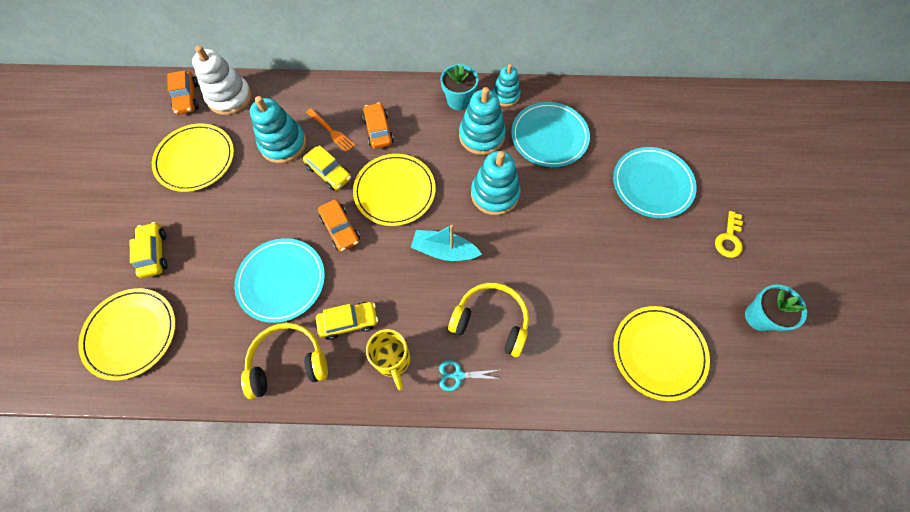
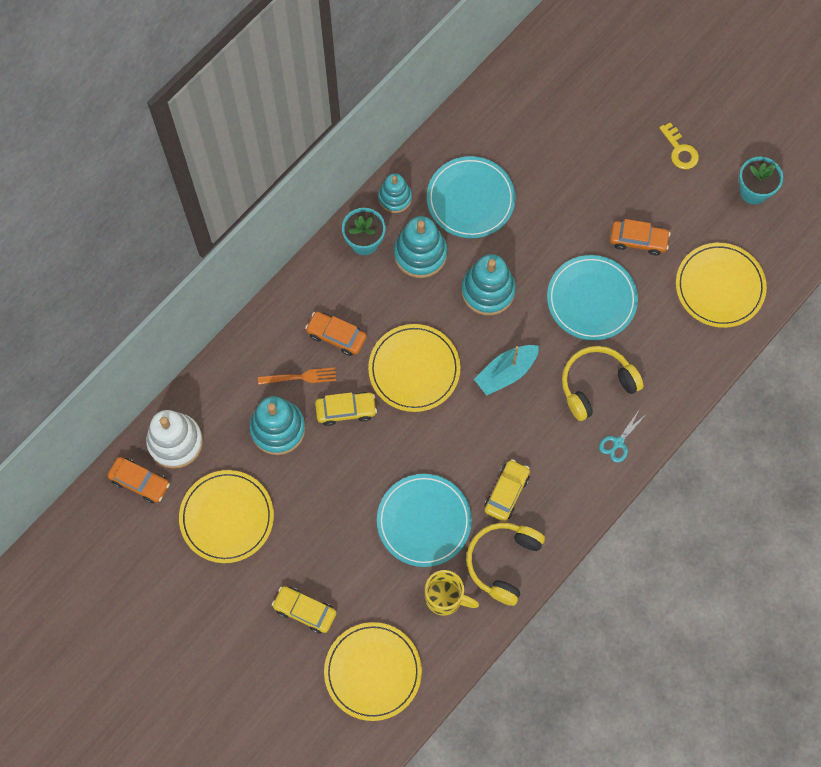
camera: 50 degrees left, 5 degrees up
orange car [318,199,360,252] -> orange car moved to [610,219,670,255]
yellow mug [366,329,410,390] -> yellow mug moved to [425,570,479,616]
turquoise plate [613,147,697,219] -> turquoise plate moved to [547,255,638,341]

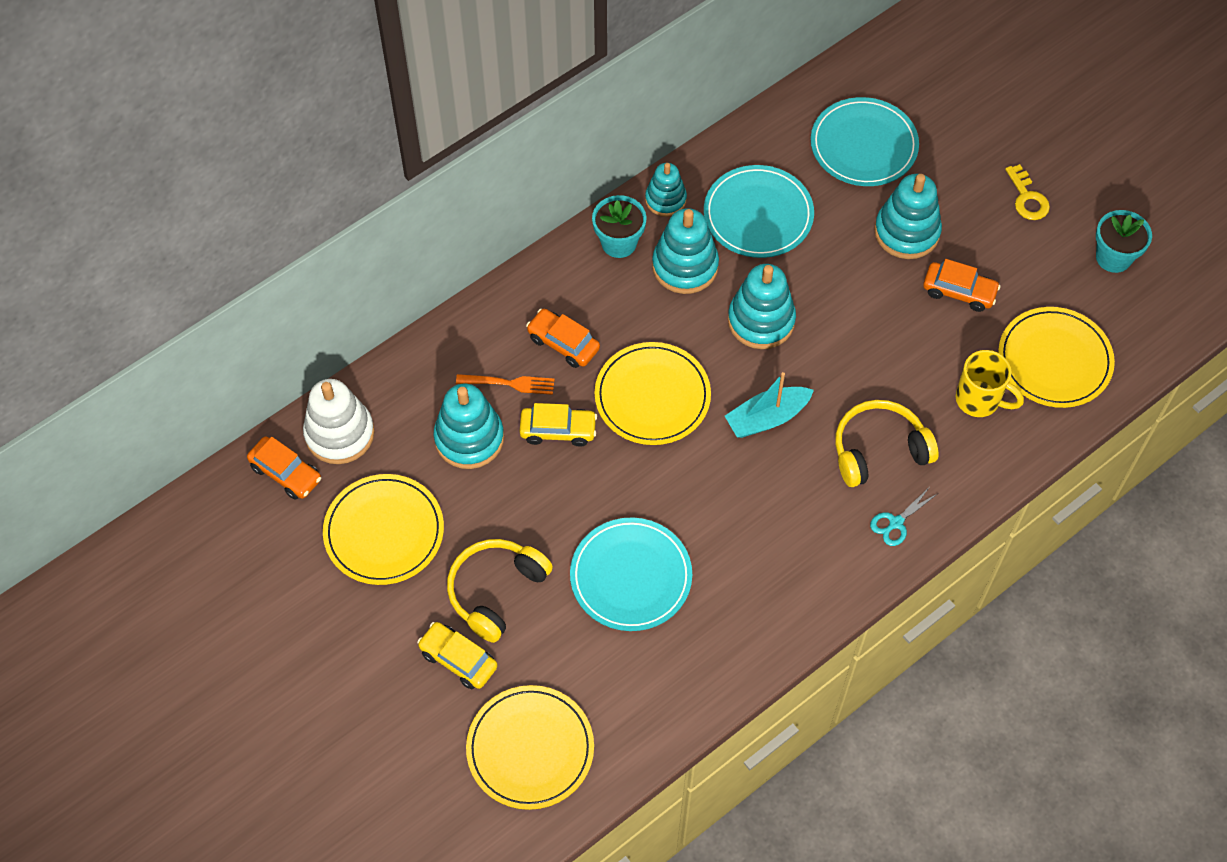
camera: 10 degrees right, 10 degrees down
yellow mug [425,570,479,616] -> yellow mug moved to [956,350,1024,417]
yellow headphones [466,523,545,606] -> yellow headphones moved to [447,539,553,643]
yellow car [484,459,530,521] -> none
turquoise plate [547,255,638,341] -> turquoise plate moved to [811,97,919,186]
none -> turquoise stacking toy [874,174,942,259]

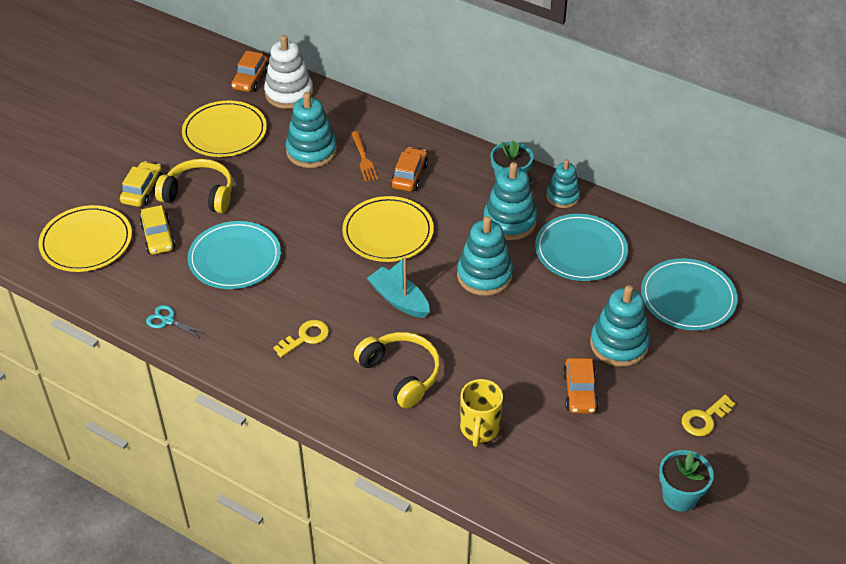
camera: 70 degrees right, 15 degrees down
yellow car [520,403,597,447] -> yellow car moved to [140,205,176,254]
turquoise scissors [870,488,937,546] -> turquoise scissors moved to [146,305,205,339]
yellow plate [998,307,1115,408] -> none
none -> yellow key [273,320,329,357]

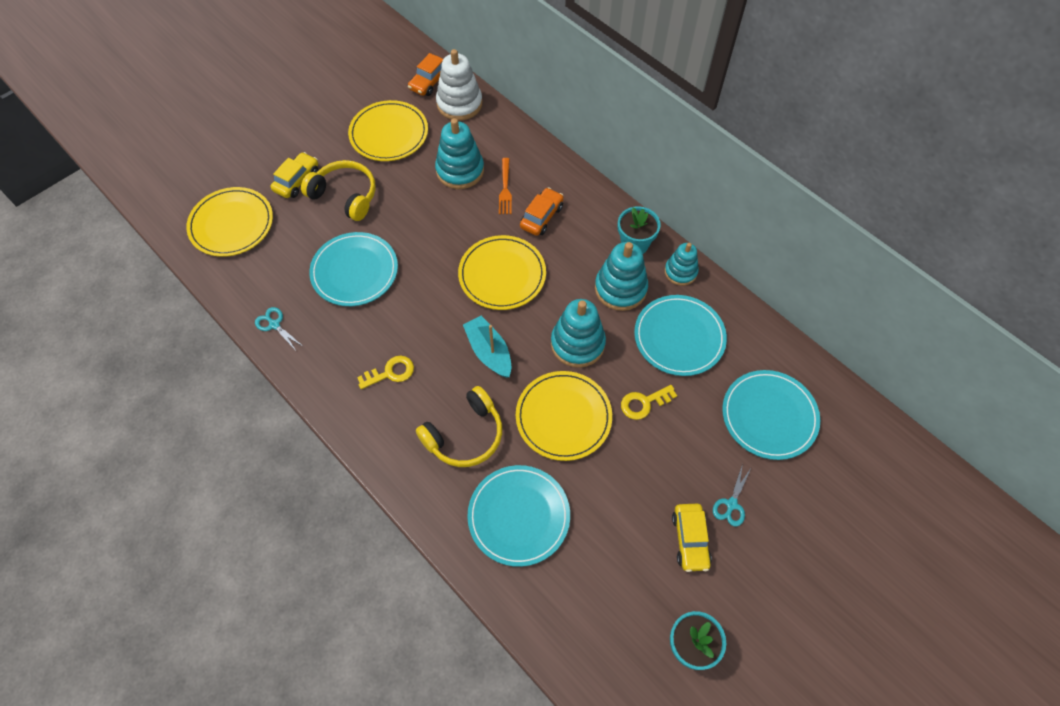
camera: 15 degrees right, 15 degrees up
yellow car [140,205,176,254] -> yellow car moved to [672,504,712,572]
yellow headphones [354,332,441,408] -> yellow headphones turned 75 degrees clockwise [416,386,502,467]
yellow mug [460,379,503,447] -> turquoise plate [467,465,570,567]
orange car [563,358,599,414] -> none
turquoise stacking toy [590,285,650,367] -> none
yellow key [682,395,736,436] -> yellow key moved to [621,385,677,420]
none -> yellow plate [516,371,612,461]
none -> turquoise scissors [713,464,751,527]

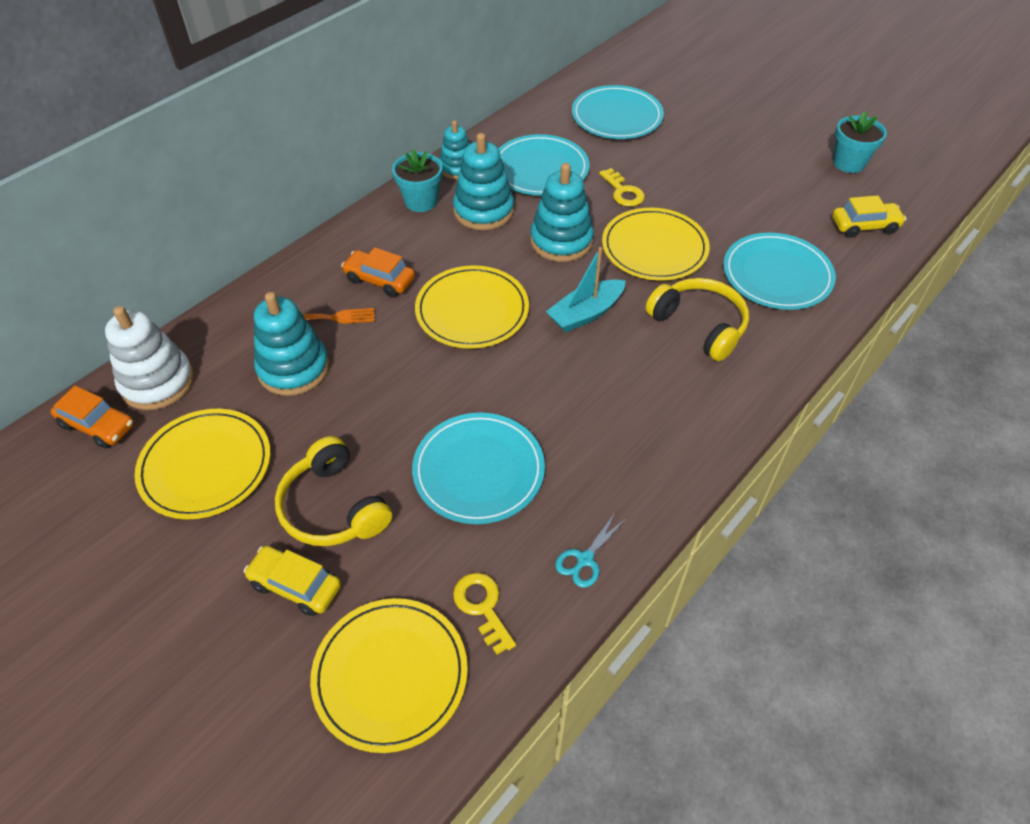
camera: 95 degrees left, 10 degrees down
yellow headphones [301,160,376,221] -> yellow headphones turned 60 degrees counterclockwise [275,436,392,546]
yellow key [357,356,414,389] -> yellow key moved to [453,573,516,655]
yellow car [672,504,712,572] -> yellow car moved to [832,195,906,238]
turquoise scissors [713,464,751,527] -> none

